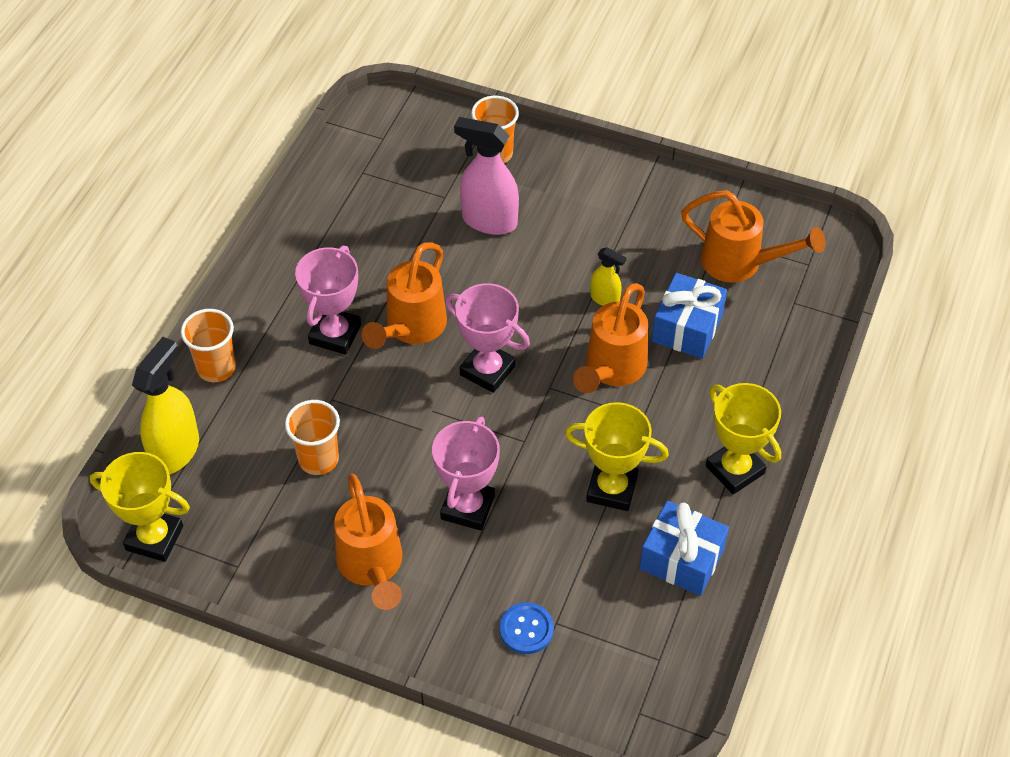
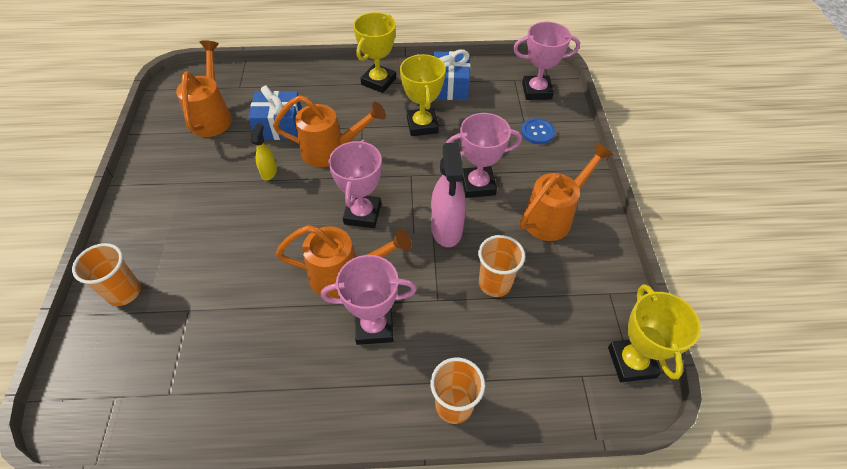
camera: 115 degrees left, 0 degrees up
yellow spray bottle [132,337,199,474] -> none
pink spray bottle [454,117,519,235] -> pink spray bottle moved to [431,143,466,247]
none -> pink trophy [513,22,580,100]

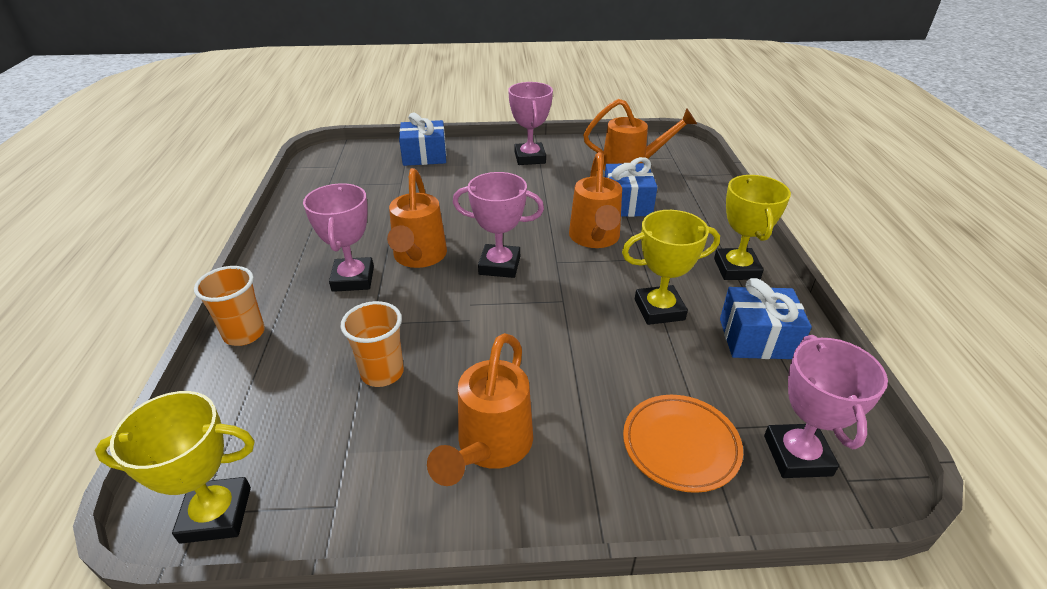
camera: 90 degrees right, 15 degrees down
orange cup [72,243,141,306] -> blue gift [399,113,446,166]
yellow spray bottle [251,124,277,181] -> none
yellow trophy [353,12,396,93] -> yellow trophy turned 60 degrees clockwise [714,175,791,280]
pink spray bottle [431,143,466,247] -> none
pink trophy [446,113,522,198] -> pink trophy moved to [508,82,553,165]
orange watering can [520,142,613,241] -> orange watering can turned 60 degrees clockwise [427,333,533,486]
blue button [521,118,555,144] -> orange plate [623,395,743,493]

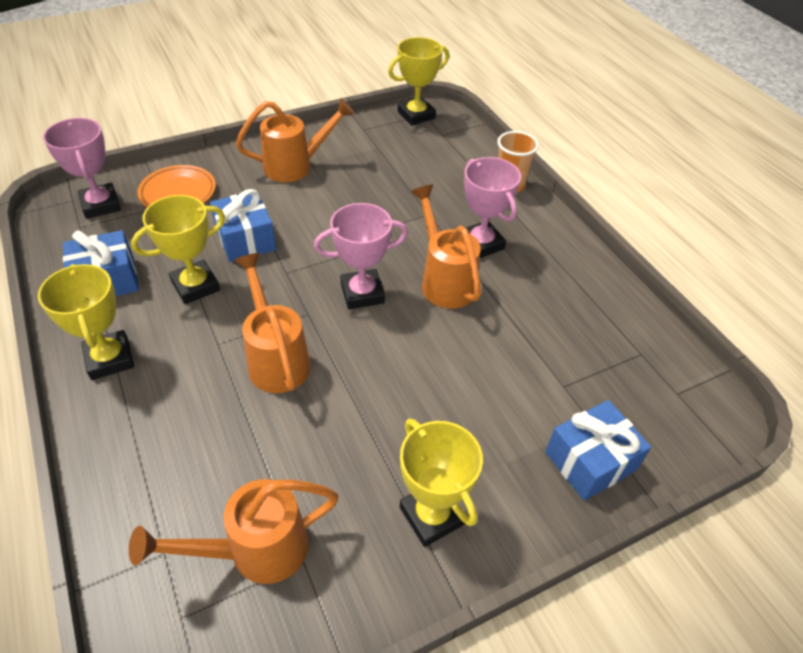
camera: 155 degrees right, 10 degrees up
orange cup [341,301,404,387] -> none
orange watering can [427,333,533,486] -> orange watering can turned 75 degrees clockwise [236,98,354,182]
pink trophy [508,82,553,165] -> yellow trophy [400,419,483,547]
blue gift [605,157,657,217] -> blue gift moved to [210,189,276,262]

